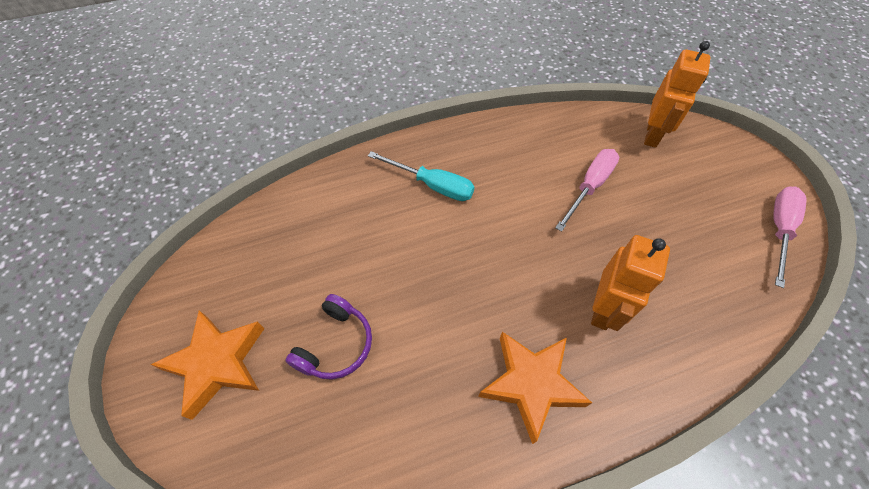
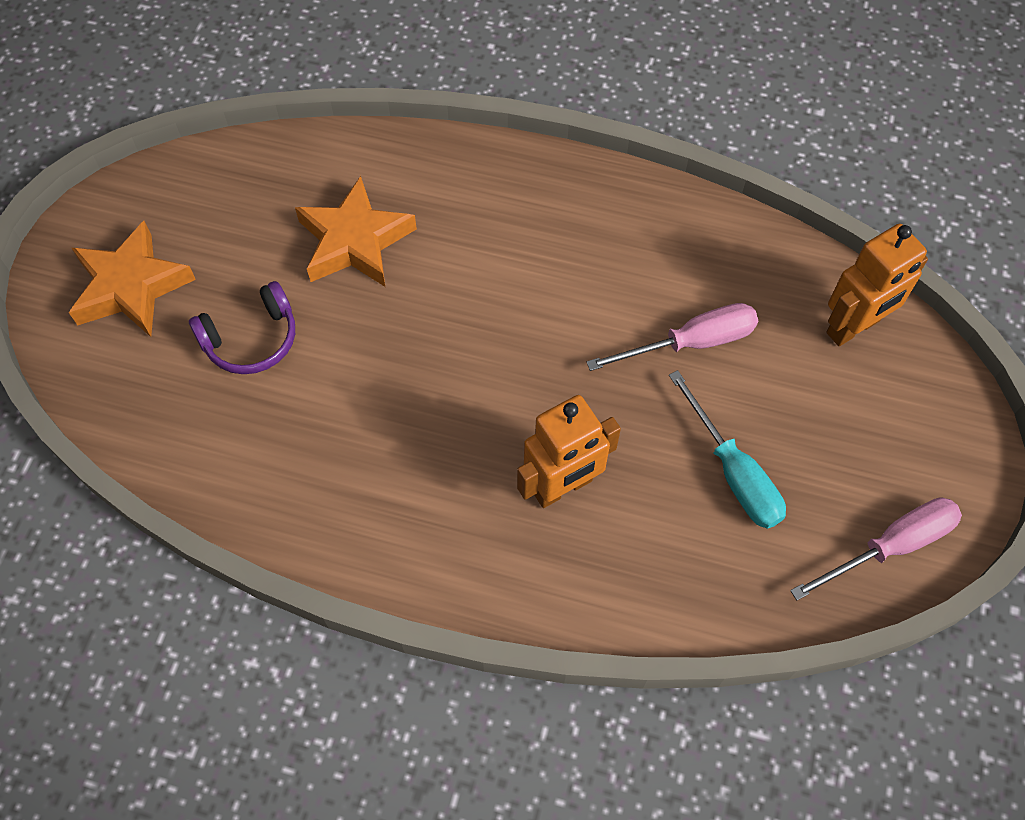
camera: 35 degrees right, 5 degrees up
turquoise screwdriver [368,151,474,201] -> turquoise screwdriver moved to [669,370,786,529]
orange star [478,332,592,444] -> orange star moved to [295,176,417,287]

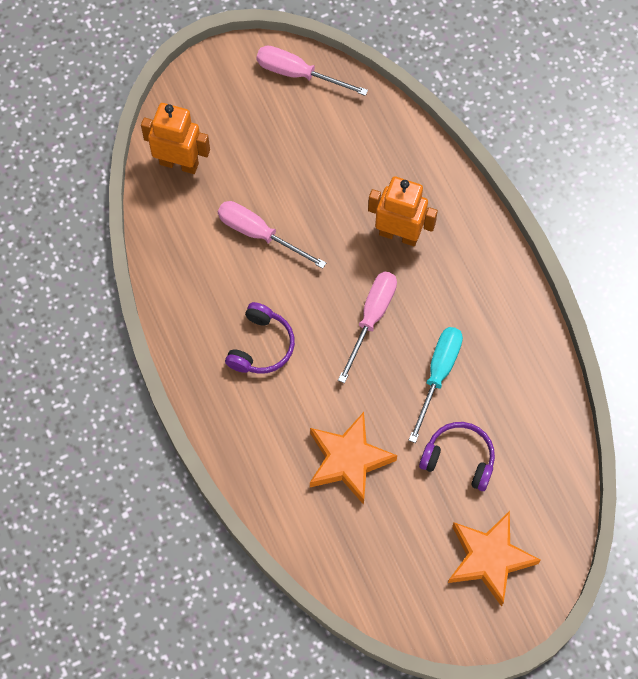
camera: 130 degrees left, 5 degrees up
turquoise screwdriver [669,370,786,529] -> turquoise screwdriver moved to [409,327,463,443]
none -> purple headphones [225,302,295,374]
none -> pink screwdriver [338,272,397,383]

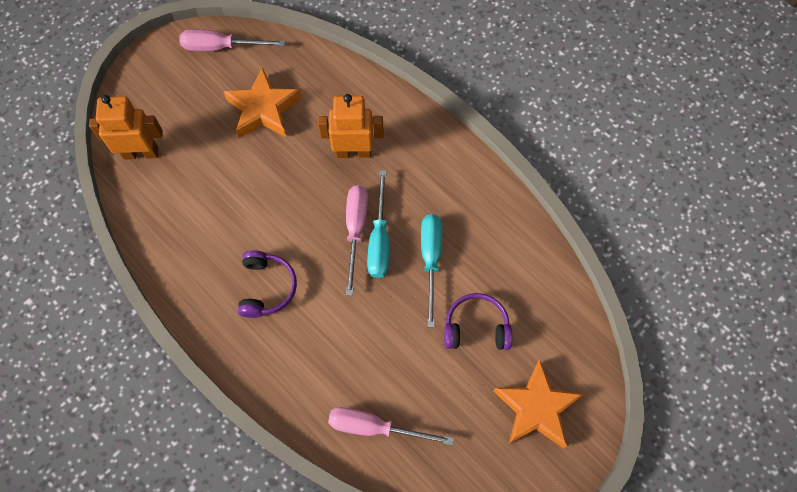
camera: 20 degrees left, 0 degrees up
pink screwdriver [218,201,326,269] -> pink screwdriver moved to [328,407,454,445]
orange star [310,412,397,505] -> orange star moved to [223,67,302,138]
none -> turquoise screwdriver [367,170,389,278]

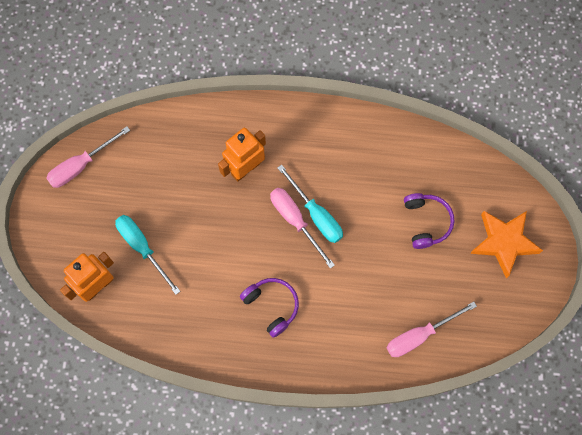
camera: 40 degrees left, 5 degrees up
orange star [223,67,302,138] -> none
turquoise screwdriver [421,214,442,328] -> turquoise screwdriver moved to [115,215,180,295]
purple headphones [444,293,512,350] -> purple headphones turned 120 degrees clockwise [404,193,455,249]

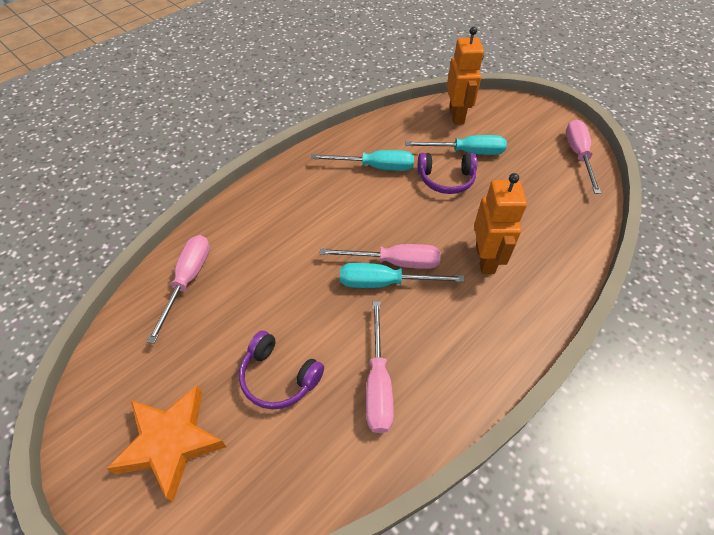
camera: 130 degrees right, 20 degrees down
purple headphones [240,278,299,338] -> purple headphones moved to [418,153,477,194]
none -> turquoise screwdriver [311,150,414,171]
none -> pink screwdriver [366,301,394,433]

